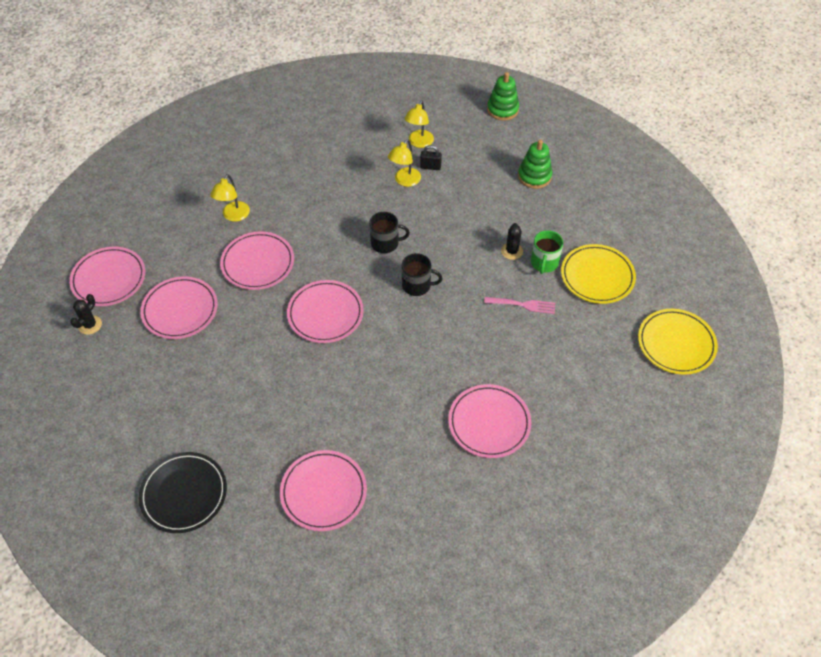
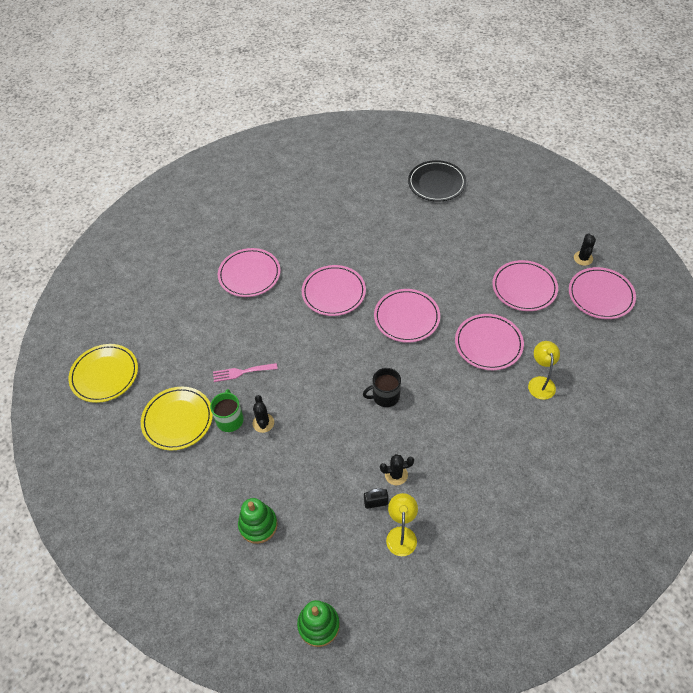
camera: 165 degrees right, 0 degrees up
pink plate [280,450,367,531] -> pink plate moved to [302,265,366,316]
yellow lamp [388,139,421,187] -> black cactus [380,454,414,485]
black mug [402,253,443,296] -> none

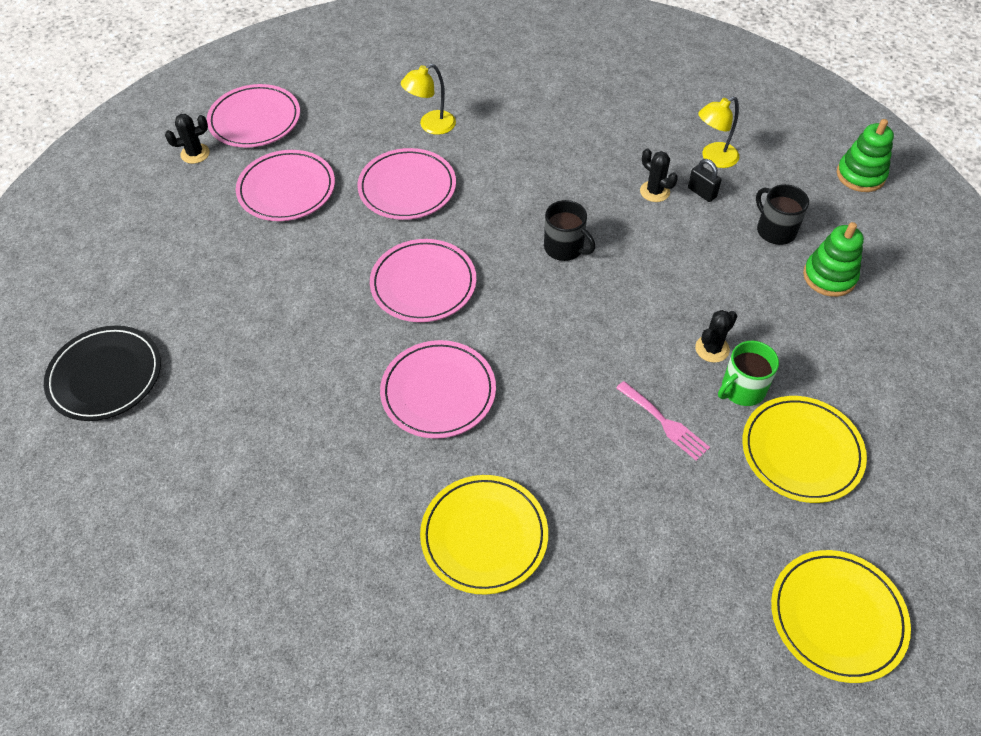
camera: 125 degrees left, 0 degrees up
pink plate [218,248,281,297] -> yellow plate [420,475,548,595]
none -> black mug [756,184,809,245]

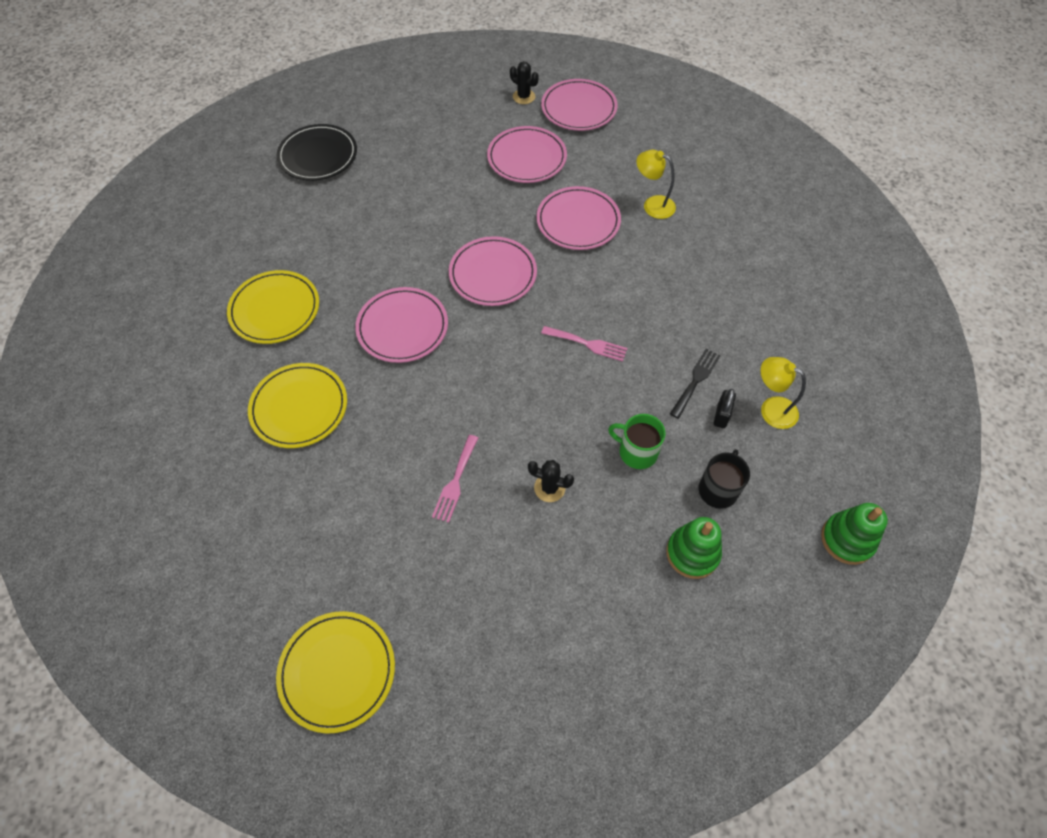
camera: 60 degrees right, 5 degrees up
black mug [544,200,595,261] -> pink fork [541,326,627,362]
black cactus [640,148,678,202] -> black fork [670,349,721,419]
green mug [718,341,779,406] -> green mug moved to [608,414,666,469]
yellow plate [742,396,867,503] -> yellow plate moved to [227,270,319,344]

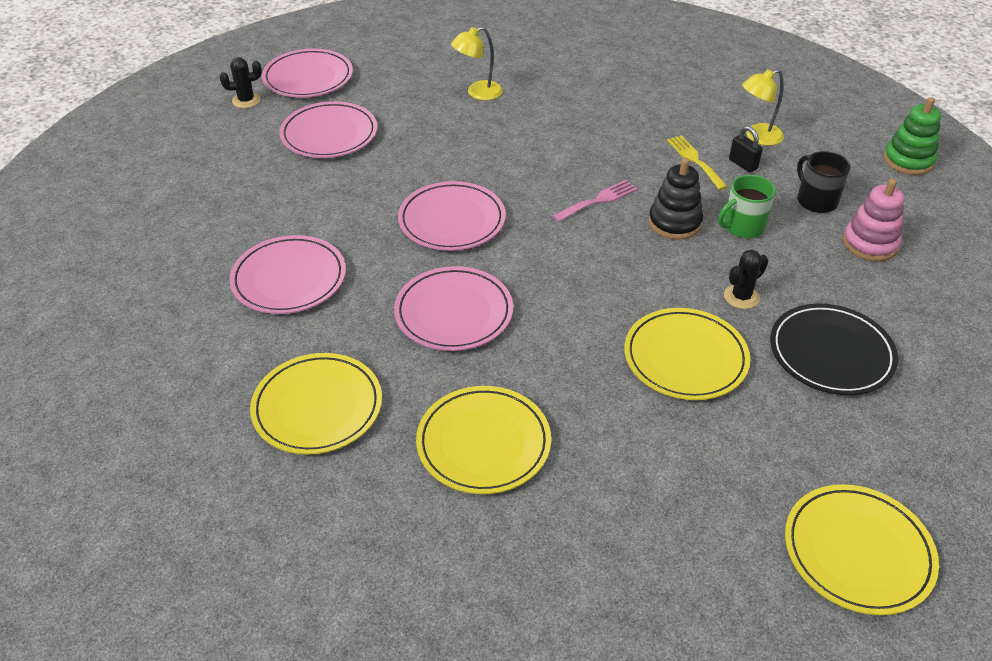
camera: 55 degrees left, 15 degrees down
black plate [277,124,357,181] -> black plate moved to [770,304,898,395]
pink fork [432,435,478,523] -> yellow plate [624,308,750,400]
pink plate [536,186,621,250] -> pink plate moved to [229,235,346,314]
green stacking toy [666,517,722,579] -> pink stacking toy [843,179,904,262]
black fork [670,349,721,419] -> yellow fork [667,135,728,190]
none -> black stacking toy [649,158,703,240]

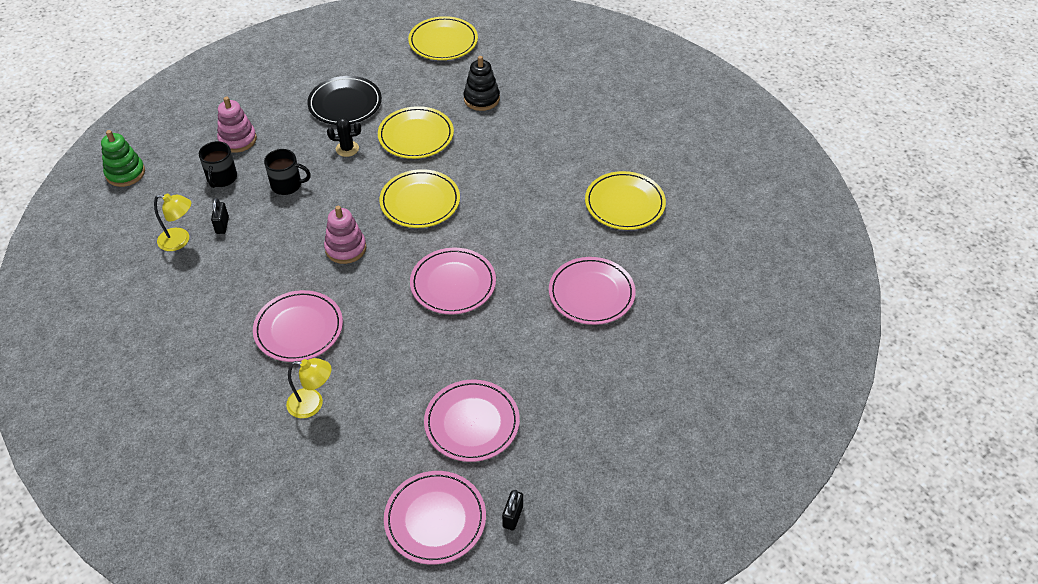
camera: 145 degrees left, 5 degrees up
black cactus [220,57,262,108] -> black padlock [502,490,523,530]
pink plate [394,266,513,351] -> pink plate moved to [253,290,343,362]
yellow plate [416,386,551,494] -> yellow plate moved to [379,169,460,228]
pink fork [552,180,638,222] -> pink stacking toy [324,206,366,264]
black stacking toy [649,158,703,240] -> black stacking toy moved to [464,56,500,111]
yellow fork [667,135,728,190] -> none
green mug [718,175,776,238] -> black mug [264,149,311,195]

